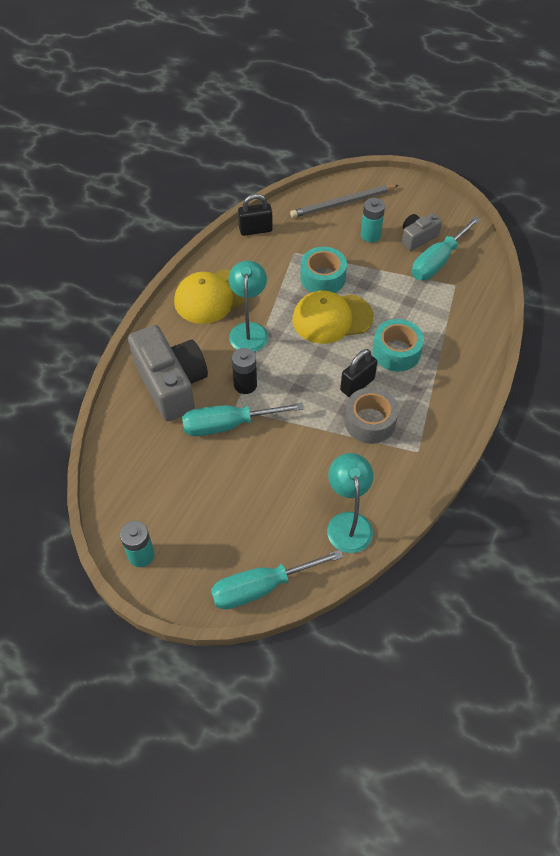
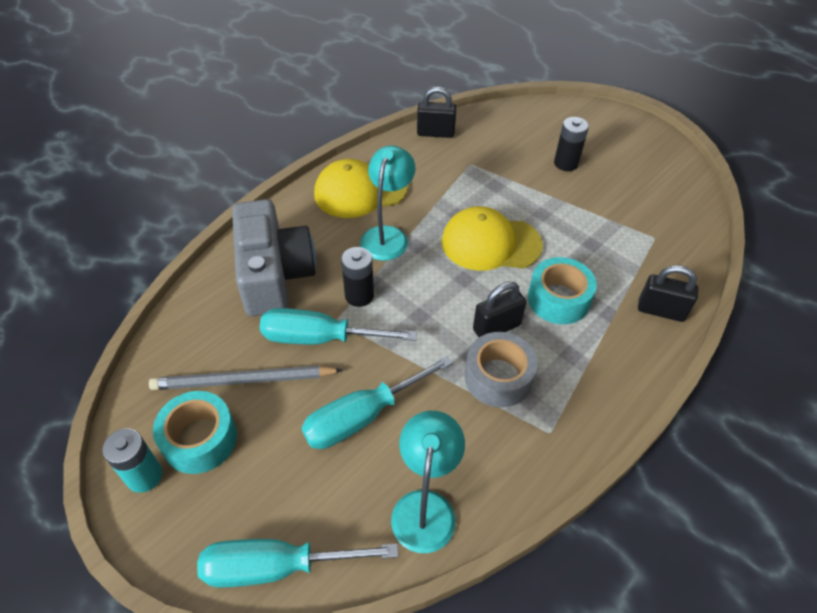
camera: 15 degrees right, 5 degrees down
grey pencil [290,185,399,218] -> grey pencil moved to [149,366,343,390]
turquoise tape [300,247,347,293] -> turquoise tape moved to [153,391,237,474]
turquoise battery [361,198,385,243] -> black battery [554,117,589,171]
grey camera [402,213,442,251] -> none
turquoise screwdriver [412,216,480,280] -> turquoise screwdriver moved to [302,356,453,449]
none -> black padlock [638,265,698,322]

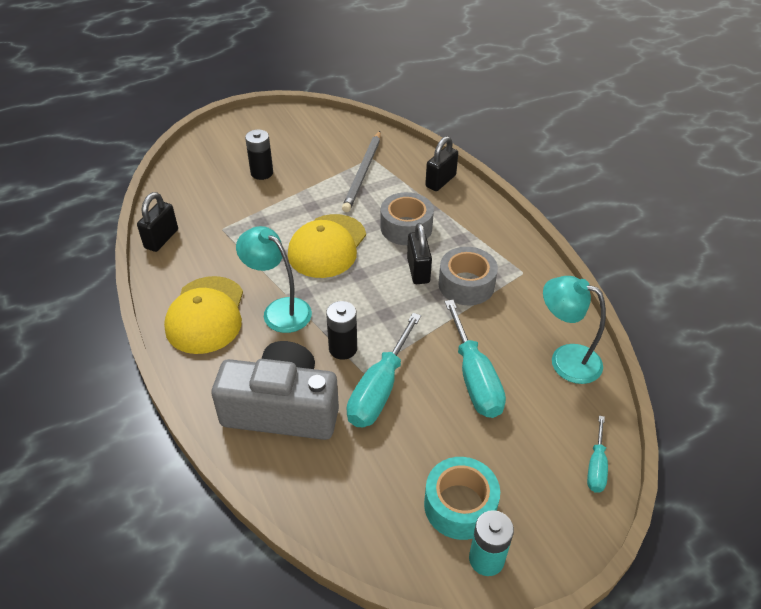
camera: 70 degrees left, 5 degrees down
grey pencil [149,366,343,390] -> grey pencil moved to [342,131,381,212]
turquoise screwdriver [197,539,399,588] -> turquoise screwdriver [587,416,608,493], size x0.54
turquoise tape [528,257,597,324] -> grey tape [380,192,434,245]

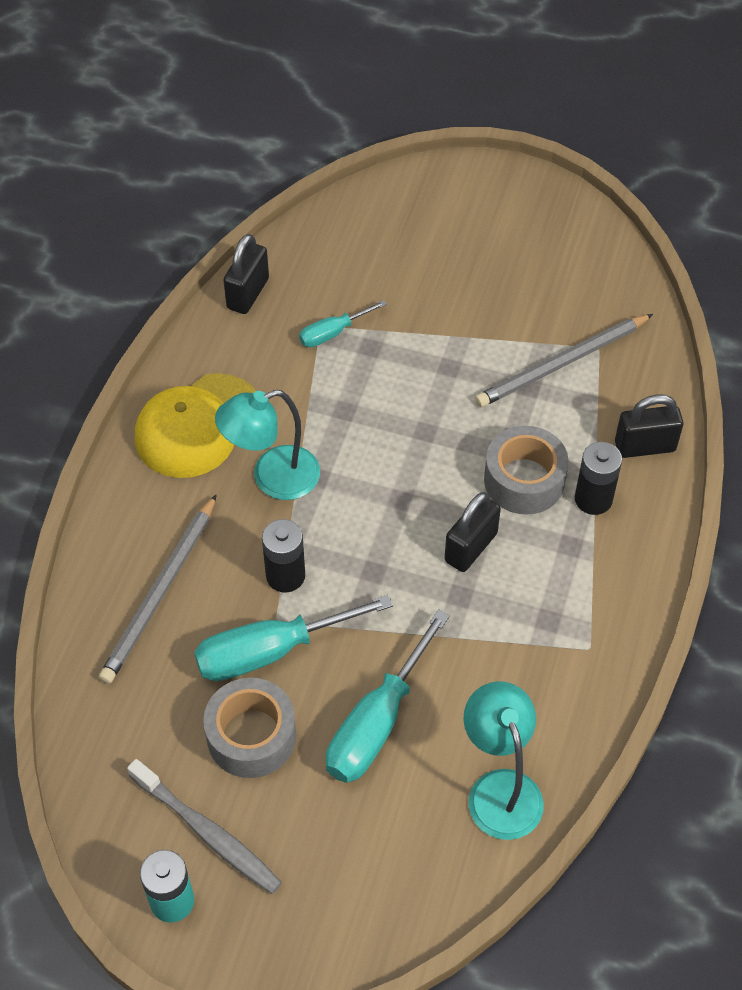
camera: 45 degrees right, 10 degrees up
black padlock [137,192,178,252] -> black padlock turned 45 degrees counterclockwise [223,234,269,314]
grey camera [212,341,339,440] -> grey pencil [99,494,217,684]
turquoise lamp [236,226,312,333] -> turquoise lamp turned 105 degrees counterclockwise [215,390,320,500]
black battery [245,129,273,180] -> black battery moved to [575,442,622,515]
yellow cap [288,214,366,278] -> none
turquoise tape [424,457,500,540] -> grey toothbrush [127,759,282,894]
grey tape [439,247,498,305] -> grey tape moved to [203,678,296,778]
turquoise screwdriver [587,416,608,493] -> turquoise screwdriver moved to [299,300,387,347]

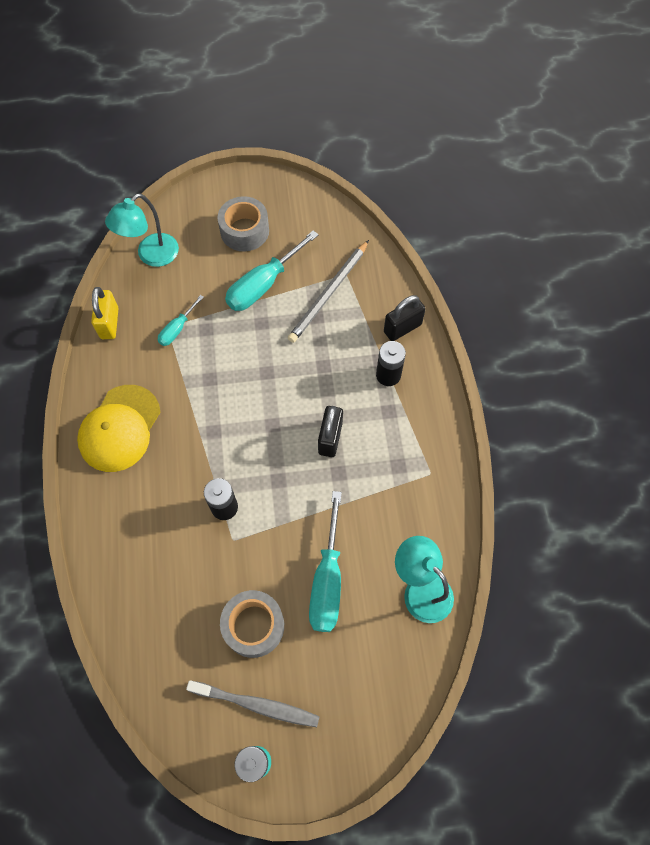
camera: 25 degrees left, 10 degrees up
grey pencil [99,494,217,684] -> none
turquoise screwdriver [194,595,393,681] -> turquoise screwdriver moved to [225,230,319,311]
turquoise lamp [215,390,320,500] -> turquoise lamp moved to [105,193,179,267]
black padlock [223,234,269,314] -> yellow padlock [91,287,119,339]
grey tape [484,426,569,515] -> grey tape moved to [217,196,269,252]

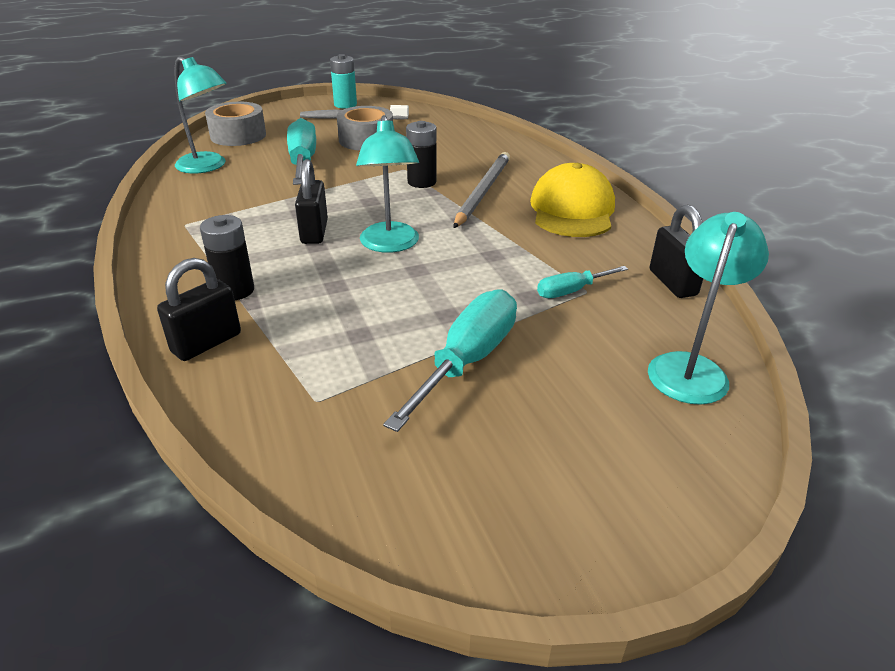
camera: 165 degrees right, 30 degrees down
yellow padlock [91,287,119,339] -> black padlock [650,205,703,298]
turquoise screwdriver [158,295,204,346] -> turquoise screwdriver turned 135 degrees counterclockwise [537,266,628,298]
grey tape [217,196,269,252] -> grey tape moved to [205,102,266,146]
grey pencil [288,240,369,343] -> grey pencil moved to [454,152,510,228]
none -> turquoise lamp [356,115,419,253]

